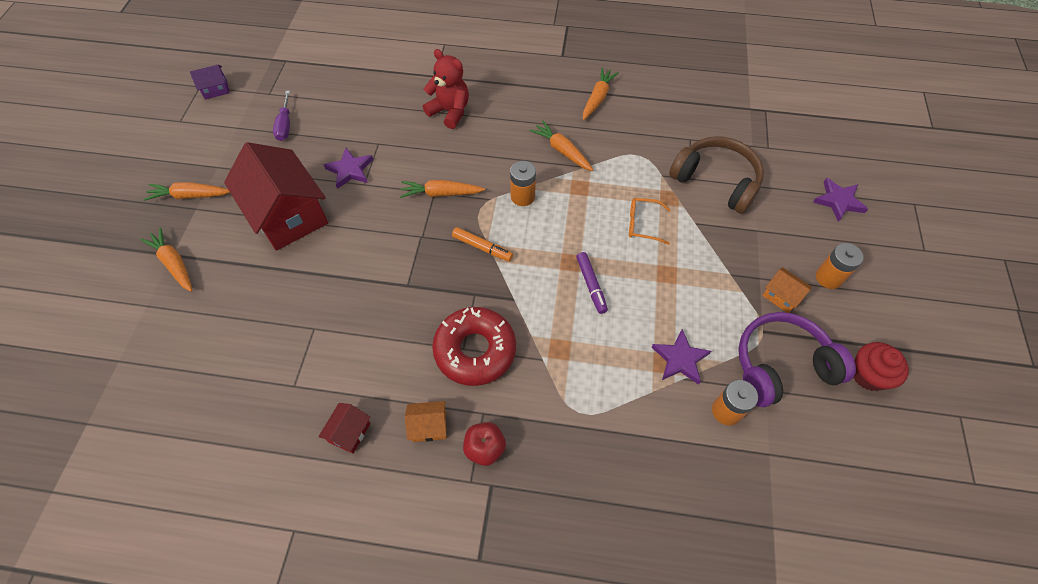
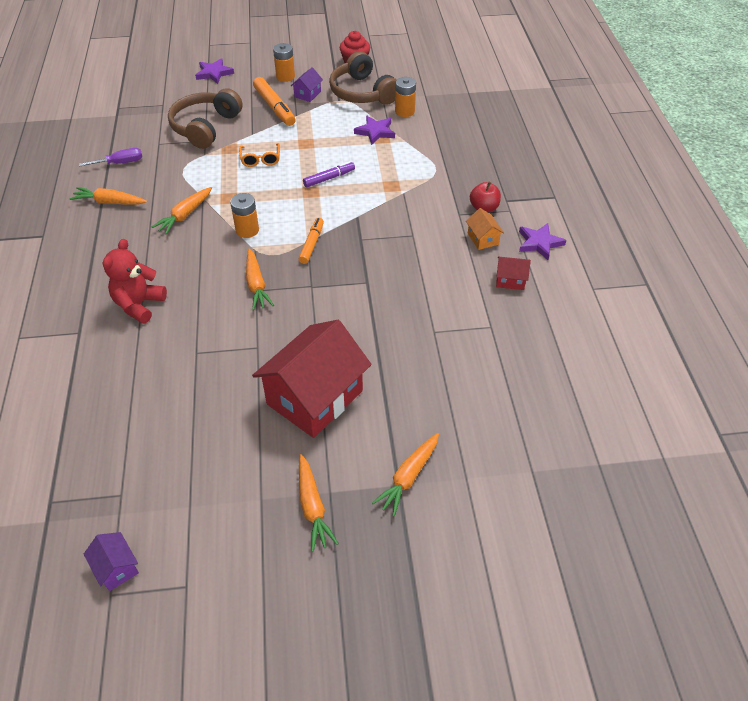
camera: 105 degrees left, 10 degrees down
purple screwdriver [273,91,290,141] -> purple screwdriver moved to [79,148,142,166]
purple star [323,148,373,189] -> purple star moved to [519,223,566,260]
red donut [432,307,516,386] -> none
purple headphones [738,312,856,407] -> brown headphones [329,51,396,105]
orange house [762,267,812,313] -> purple house [291,67,323,102]
none -> orange marker [253,77,296,126]

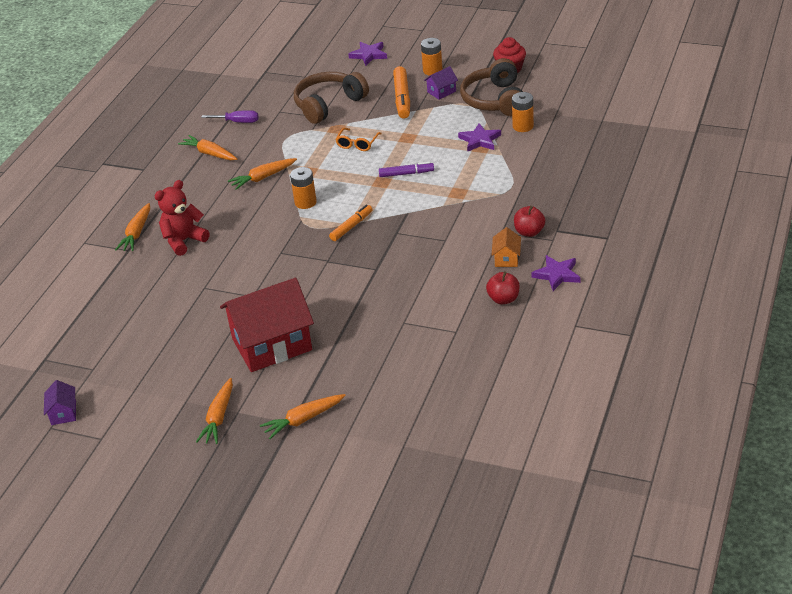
camera: 30 degrees right, 10 degrees down
orange carrot [246,249,274,310] -> orange carrot moved to [115,203,150,251]
red house [496,257,531,290] -> red apple [486,272,520,304]

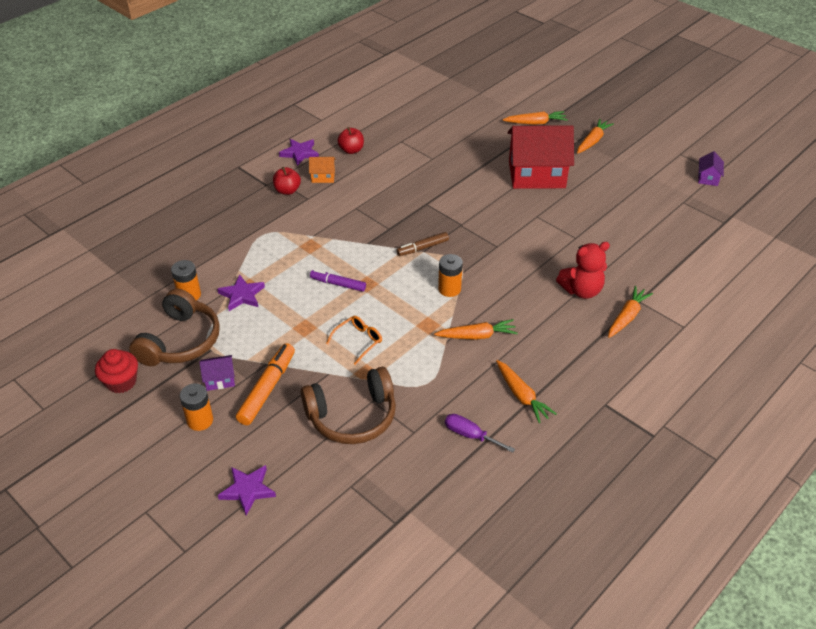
camera: 160 degrees left, 5 degrees up
orange marker [329,205,373,241] -> brown marker [396,232,449,256]
orange house [492,227,521,267] -> orange house turned 60 degrees clockwise [309,157,336,183]

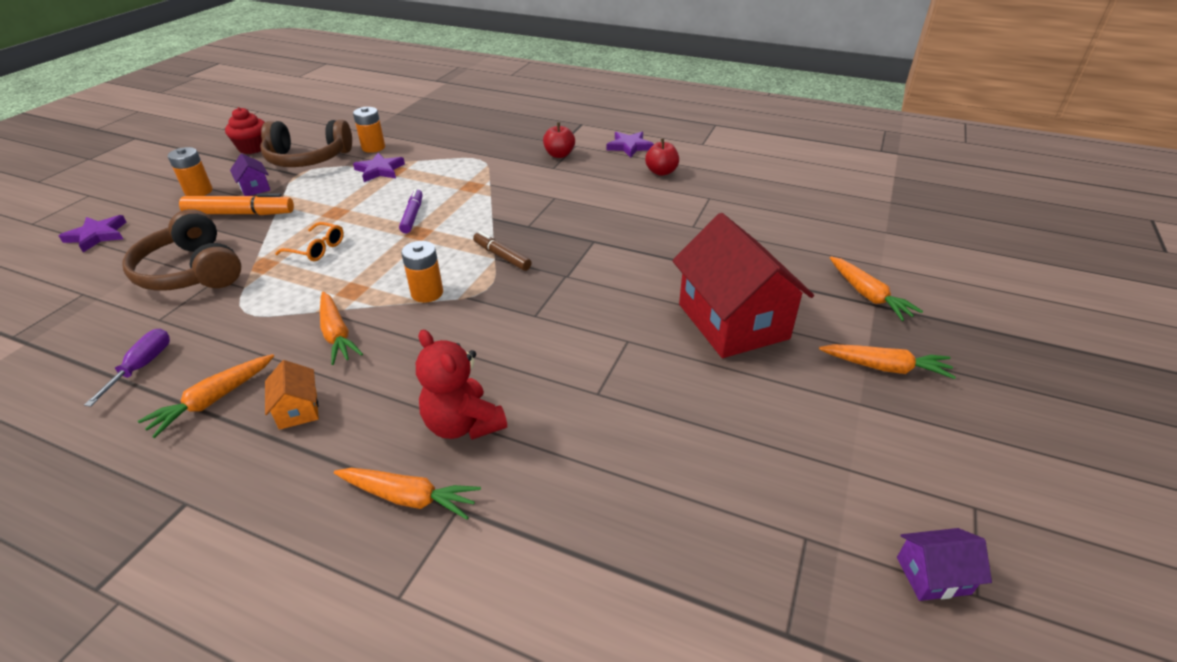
camera: 70 degrees right, 5 degrees down
orange house [309,157,336,183] -> orange house moved to [265,360,319,430]

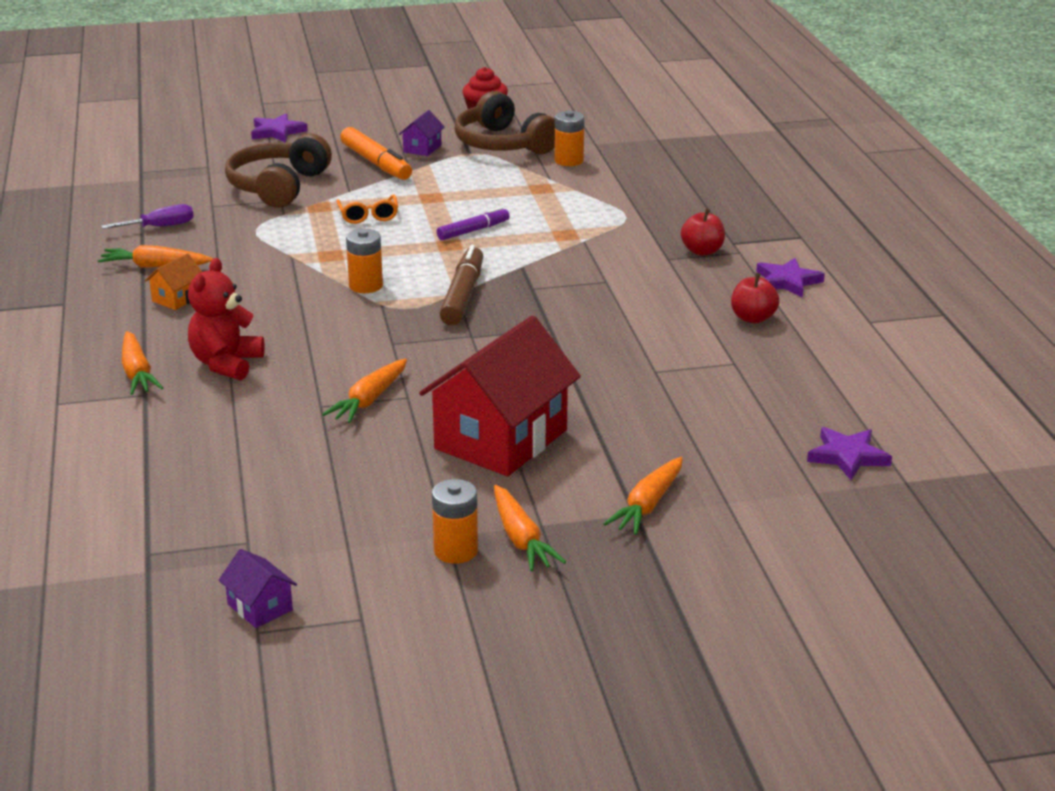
camera: 55 degrees right, 10 degrees down
orange battery [168,147,213,196] -> orange battery moved to [432,479,478,564]
orange carrot [320,292,363,365] -> orange carrot moved to [322,359,407,423]
purple star [353,153,405,182] -> purple star moved to [807,427,892,480]
brown marker [473,231,532,271] -> brown marker [440,245,483,325], size x1.56

